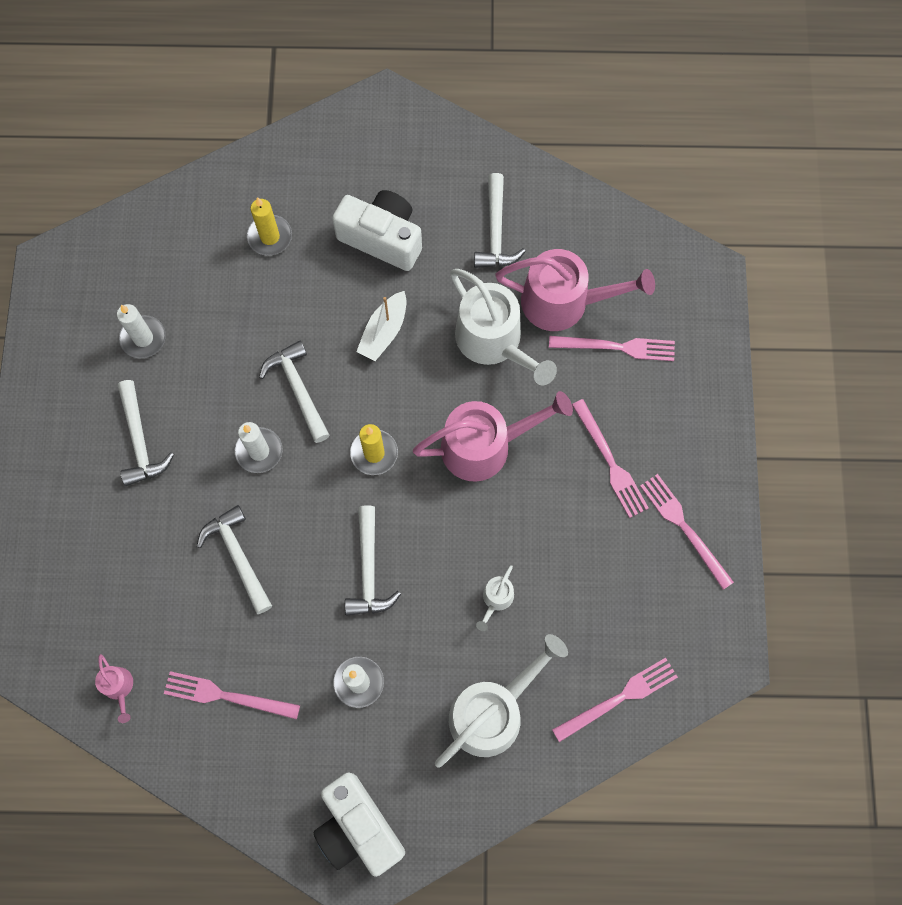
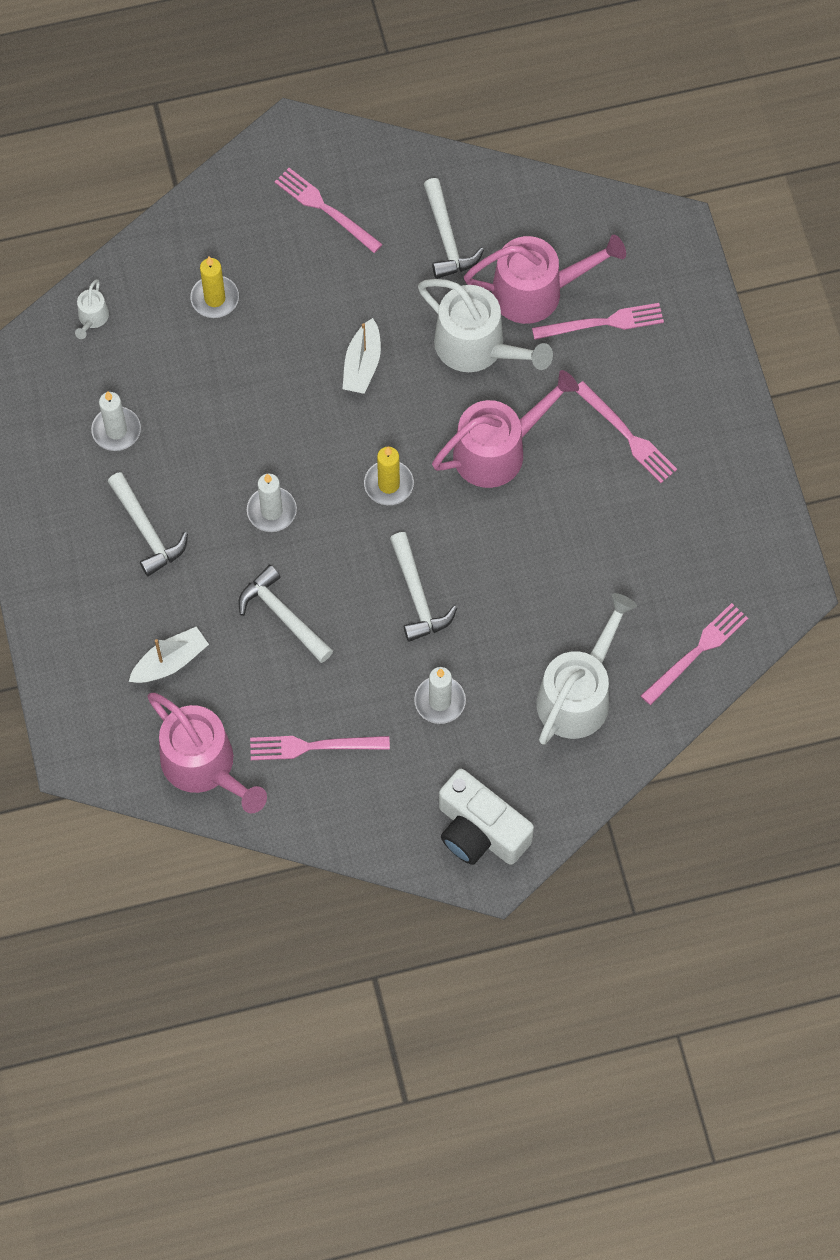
camera: 15 degrees left, 5 degrees down
pink watering can [95,654,133,723] -> pink watering can [147,693,267,813], size x2.24
white hammer [259,340,330,443] -> none
white camera [332,190,422,271] -> none
white watering can [476,565,514,631] -> white watering can moved to [75,279,109,339]
pink fork [640,474,734,590] -> pink fork moved to [275,168,383,253]
none -> white boat [129,627,209,683]

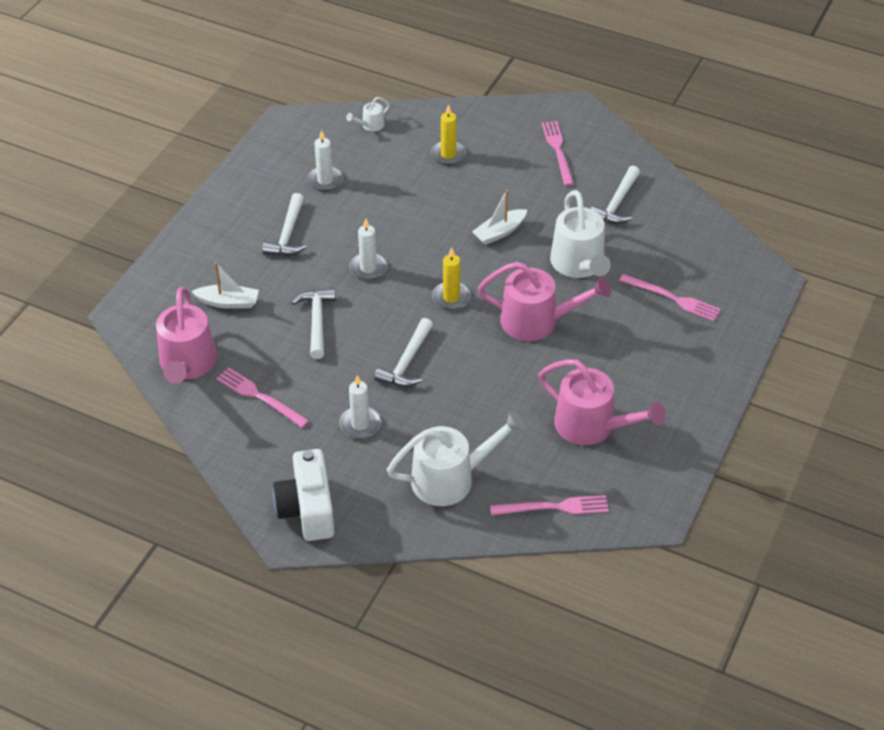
camera: 40 degrees right, 20 degrees down
pink watering can [464,235,626,324] -> pink watering can moved to [538,359,666,445]
pink fork [576,381,677,483] -> none

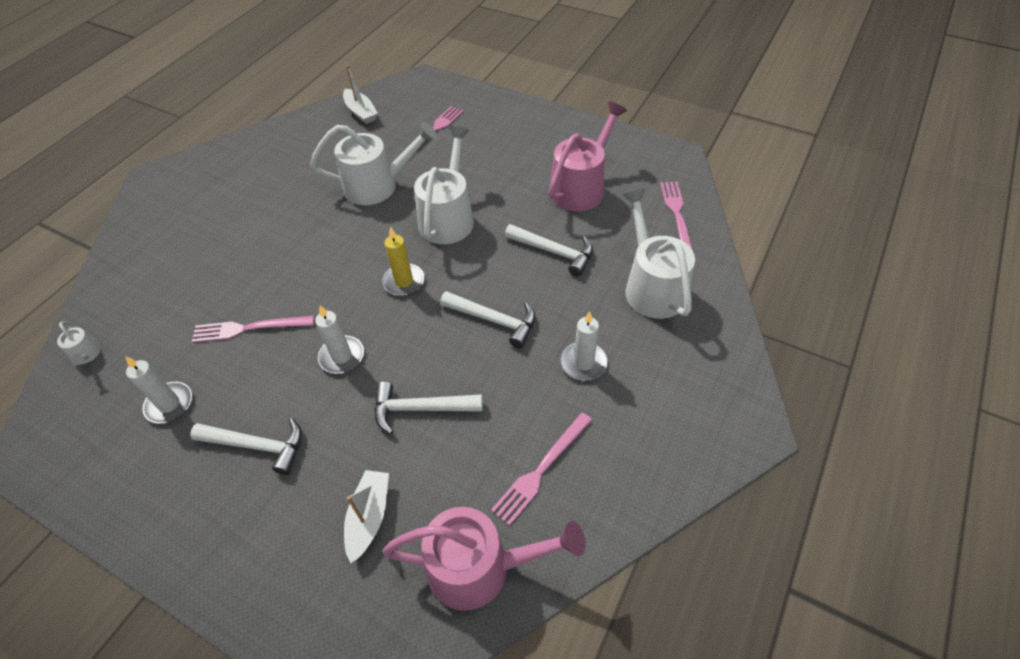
camera: 85 degrees left, 5 degrees up
white camera [273,449,334,541] -> none
yellow candle [431,104,466,165] -> none
white boat [472,189,528,245] -> white boat moved to [343,65,378,124]
pink watering can [478,262,611,341] -> white watering can [414,126,474,244]
pink fork [542,121,574,186] -> pink fork moved to [192,316,314,343]
white hammer [590,166,640,224] -> white hammer moved to [505,224,593,276]

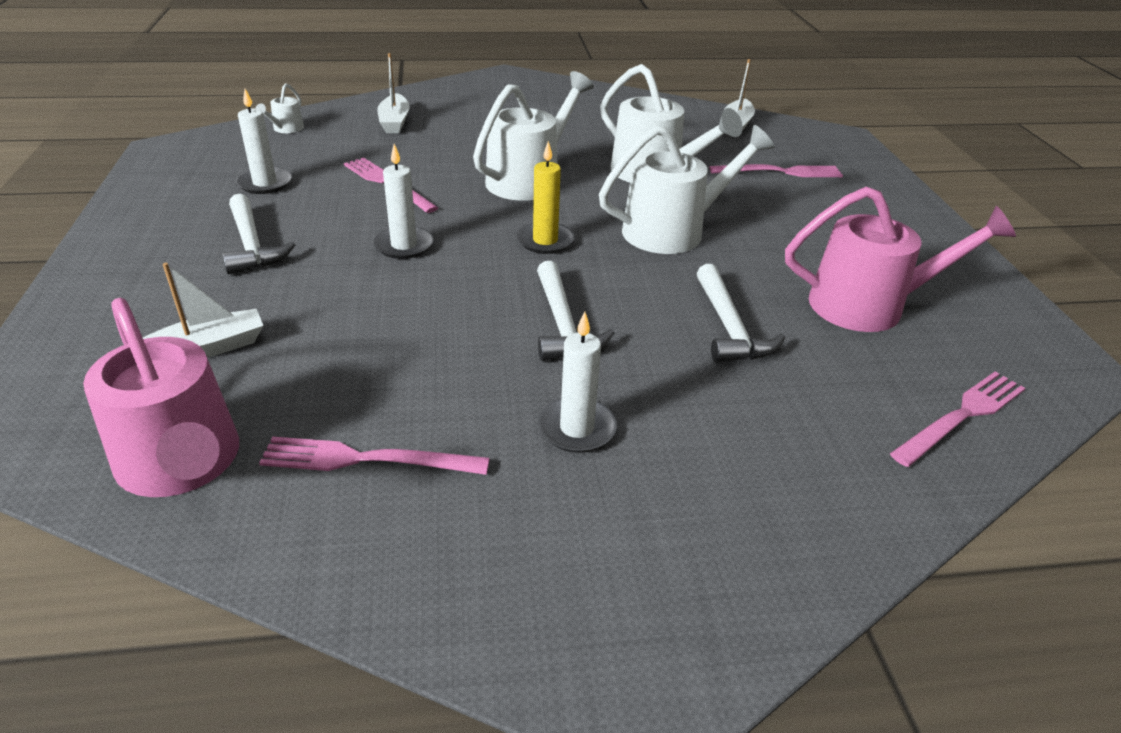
camera: 50 degrees right, 15 degrees down
white hammer [374,382,483,434] -> none
white watering can [623,189,695,319] -> white watering can moved to [473,71,594,201]
none -> white boat [377,53,410,133]

